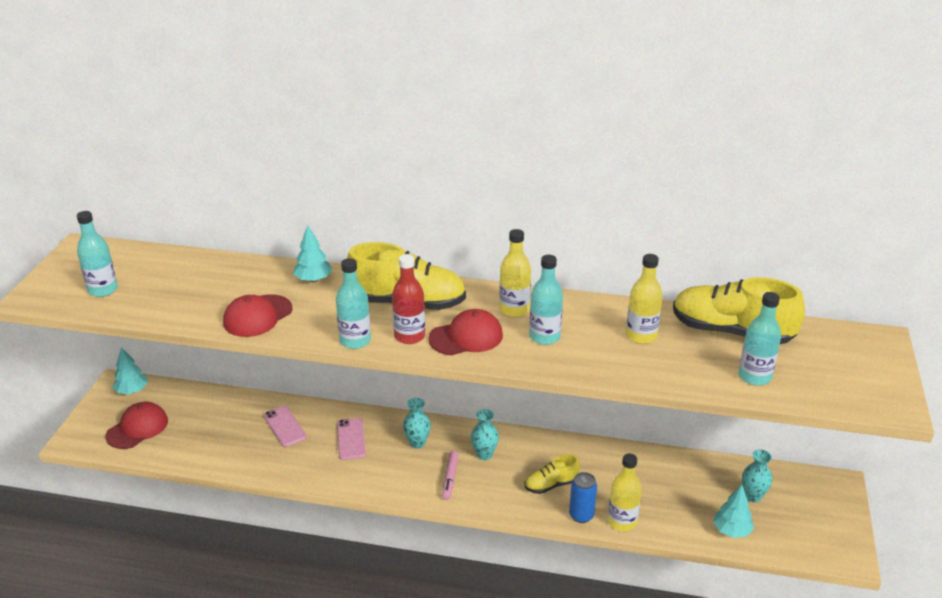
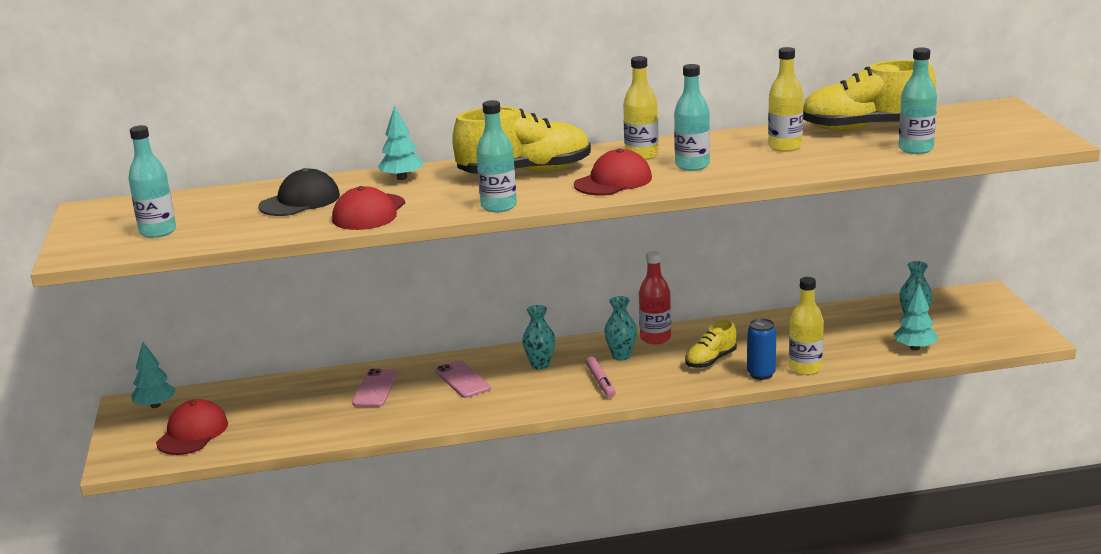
camera: 20 degrees left, 10 degrees down
pink phone [264,406,307,447] -> pink phone turned 60 degrees clockwise [352,369,398,407]
red bottle [392,254,425,344] -> red bottle moved to [639,251,671,345]
none -> black cap [258,168,340,216]

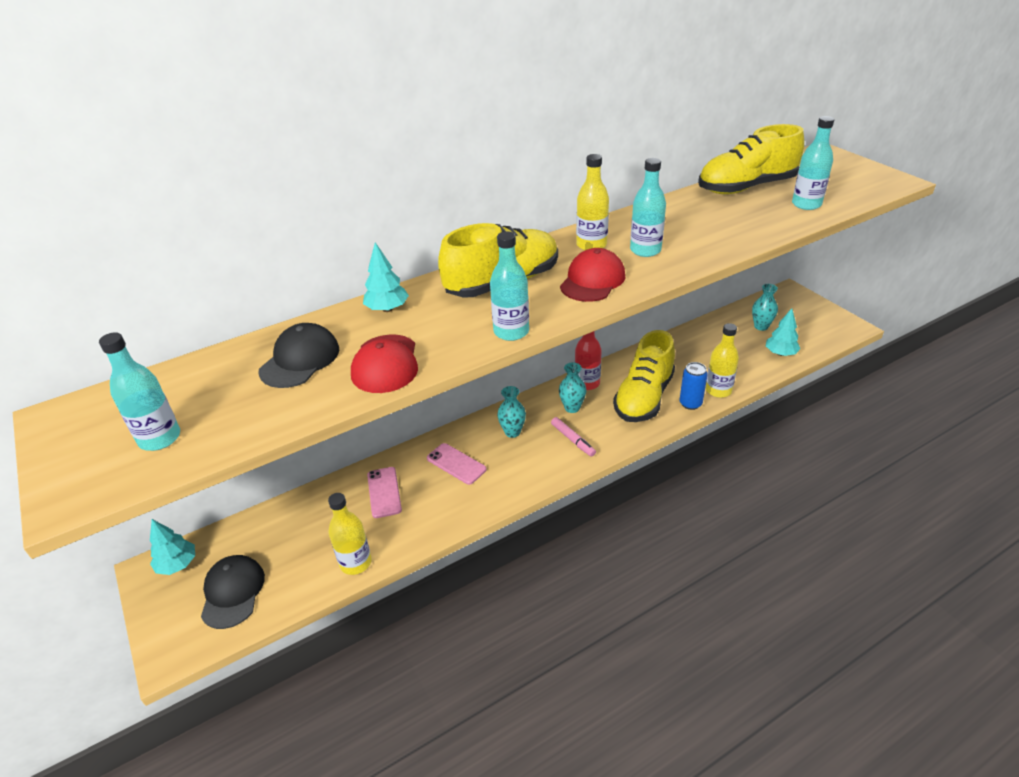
camera: 20 degrees left, 15 degrees up
red cap [156,399,228,455] -> black cap [201,555,265,629]
yellow shoe [685,320,737,368] -> yellow shoe [613,330,675,422], size x1.92
yellow bottle [768,47,803,152] -> yellow bottle moved to [328,493,372,575]

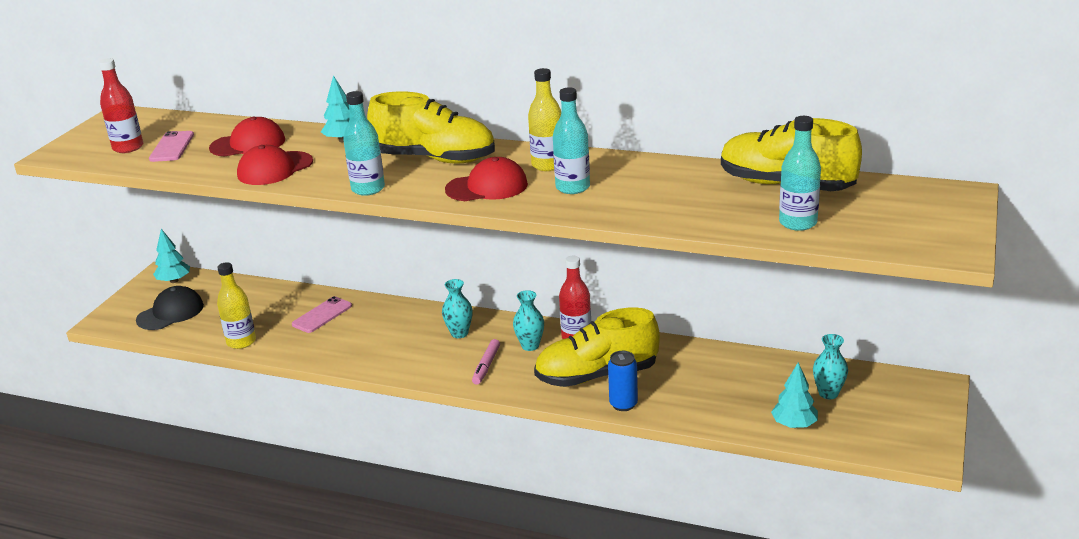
camera: 50 degrees right, 10 degrees down
turquoise bottle [99,332,180,451] -> red bottle [99,58,143,153]
black cap [258,323,339,388] -> red cap [209,117,285,157]
pink phone [427,443,487,485] -> pink phone moved to [149,131,194,162]
yellow bottle [706,323,739,398] -> none

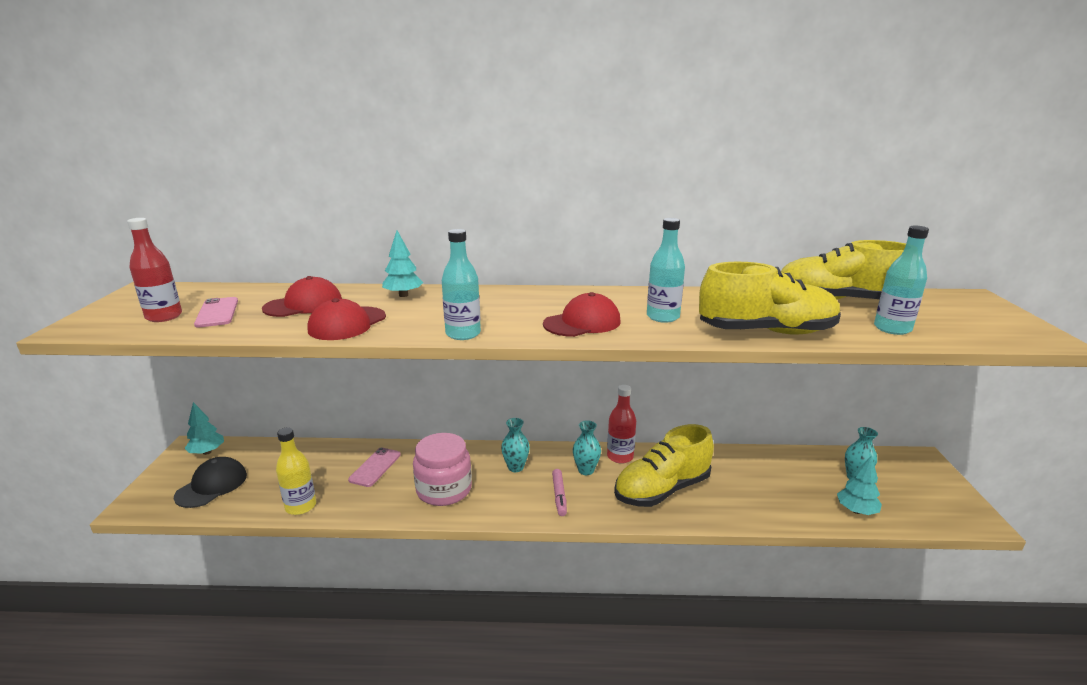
camera: 20 degrees left, 5 degrees down
yellow shoe [367,91,495,163] -> yellow shoe moved to [699,262,841,334]
yellow bottle [528,68,561,171] -> none
blue can [608,351,638,411] -> none
none -> pink jar [413,433,472,506]

